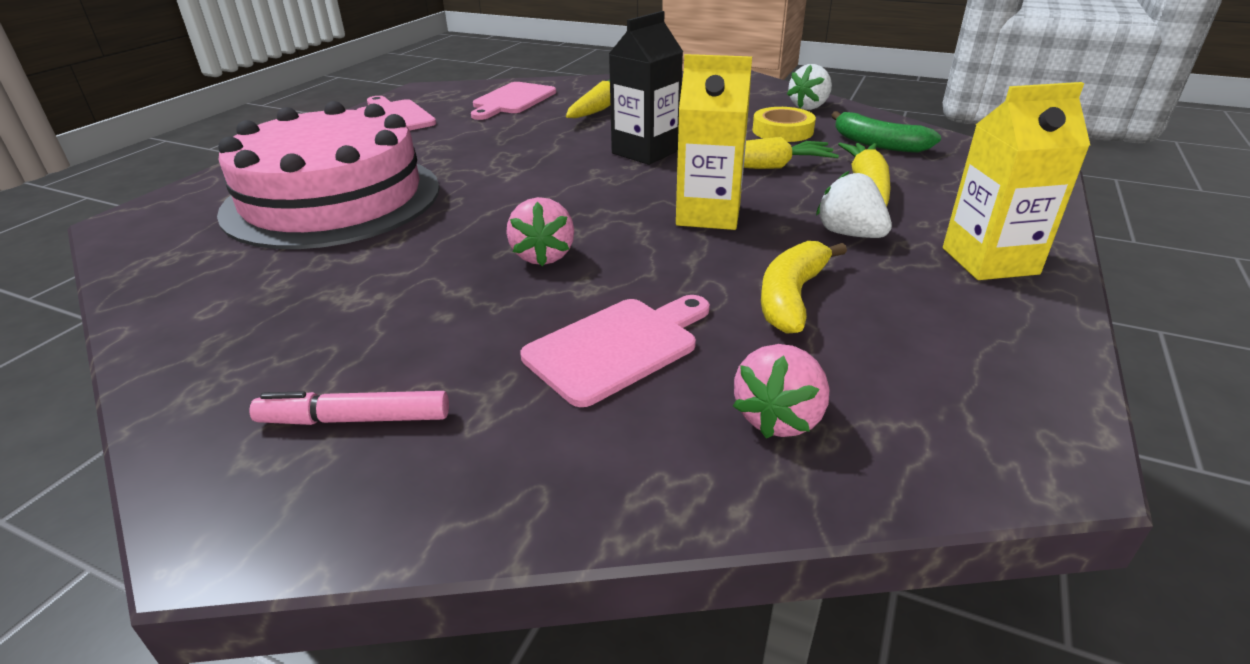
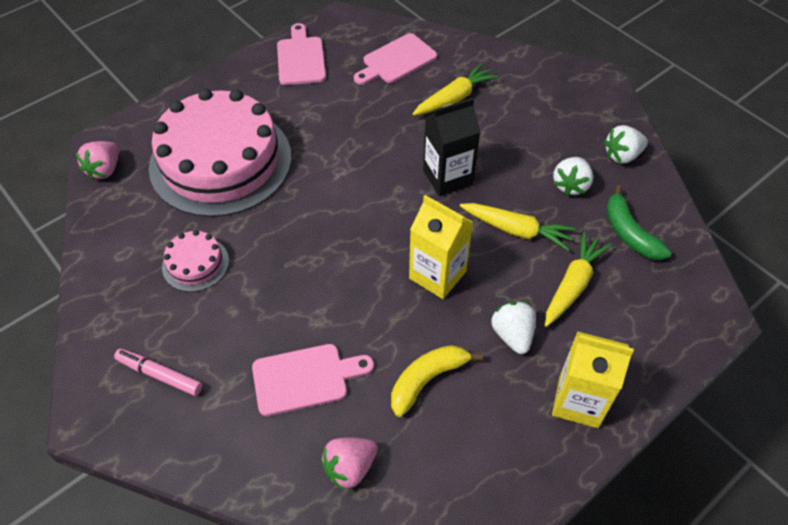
camera: 25 degrees right, 20 degrees up
pink strawberry [506,197,574,266] -> pink strawberry moved to [76,141,119,180]
yellow tape [752,107,816,142] -> white strawberry [553,157,593,196]
none -> pink cake [162,230,229,292]

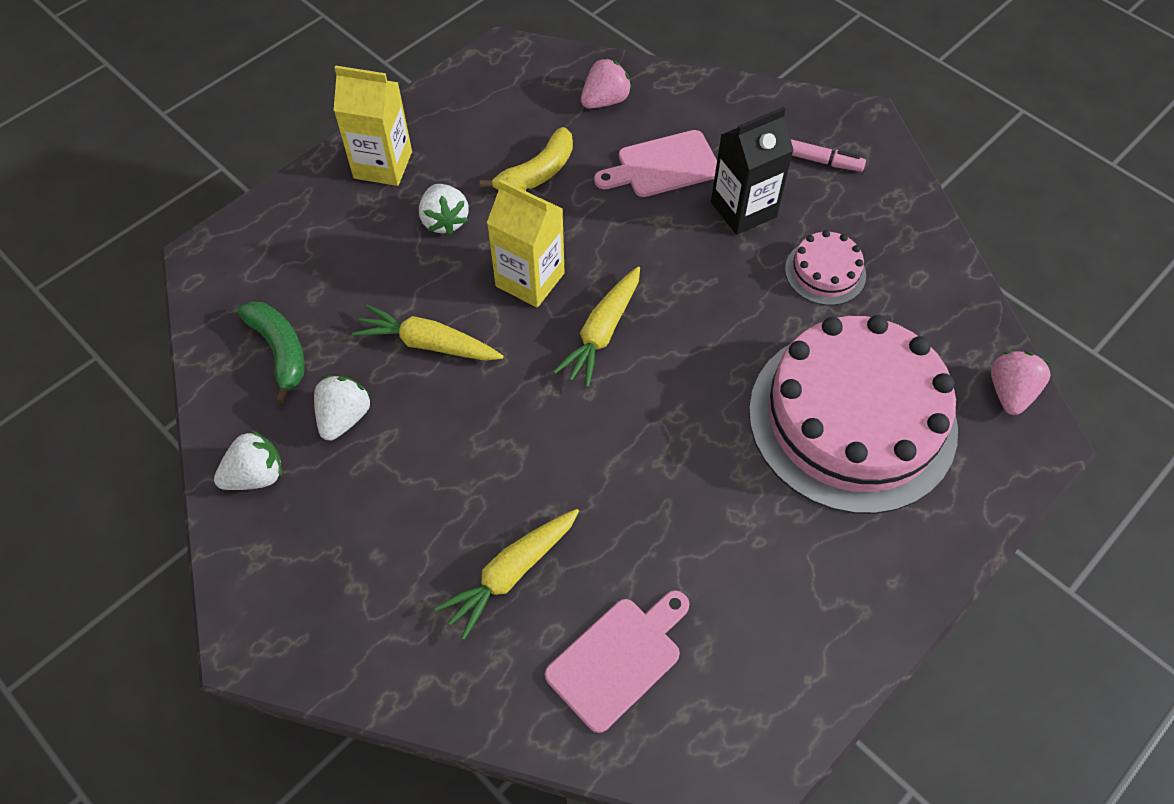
camera: 175 degrees right, 5 degrees up
pink cutting board [277,23,326,85] -> none
black carton [423,98,480,196] -> black carton moved to [711,107,794,235]
yellow carrot [545,232,611,327] -> yellow carrot moved to [553,266,640,388]

